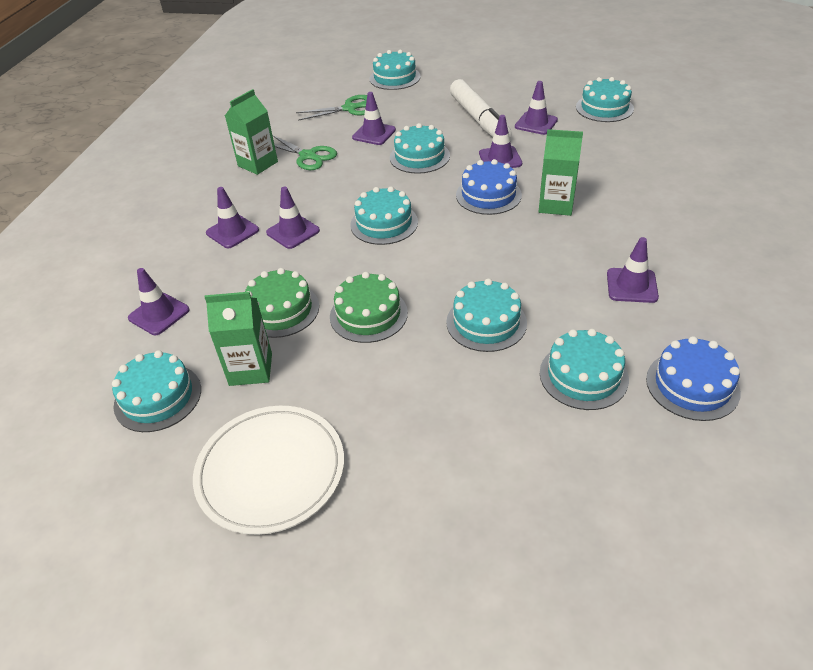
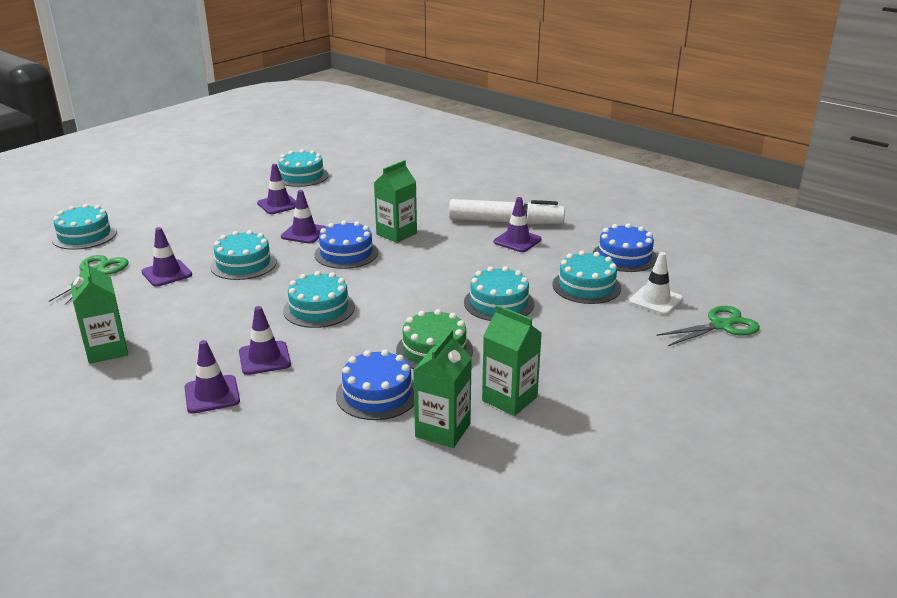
camera: 65 degrees left, 15 degrees down
turquoise cake [112,350,201,432] -> none
purple traffic cone [128,268,190,335] -> none
white plate [193,406,344,535] -> none
green cake [245,268,319,338] -> blue cake [336,349,414,420]
green scissors [273,135,337,170] -> green scissors moved to [656,306,760,346]
white marker [450,79,512,137] -> white marker moved to [449,199,565,224]
none -> green carton [482,305,542,416]
none -> white traffic cone [629,252,683,315]

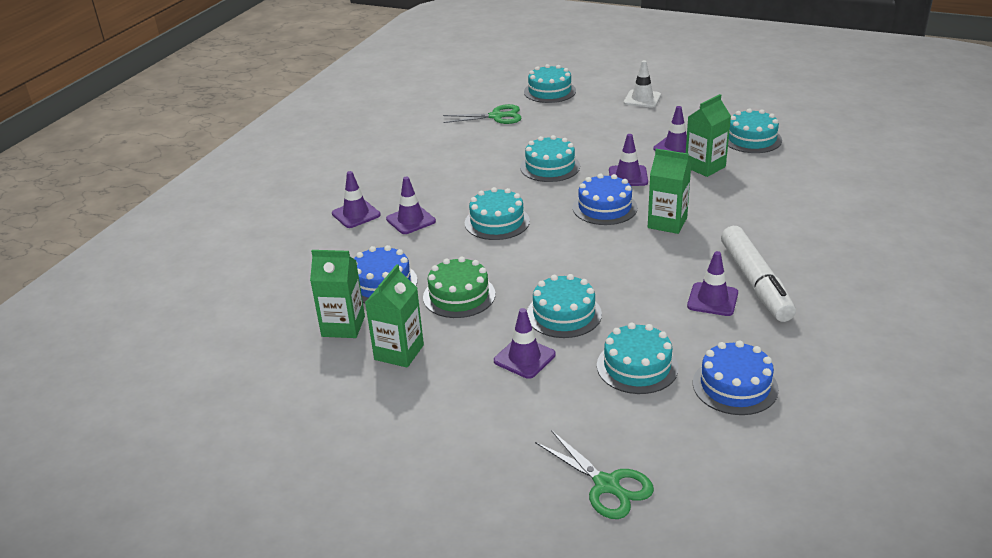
camera: 75 degrees right, 5 degrees up
green carton [71,260,128,364] -> green carton moved to [686,94,731,177]
purple traffic cone [142,227,192,287] -> purple traffic cone moved to [494,308,556,379]
white traffic cone [629,252,683,315] -> white traffic cone moved to [624,60,661,108]

